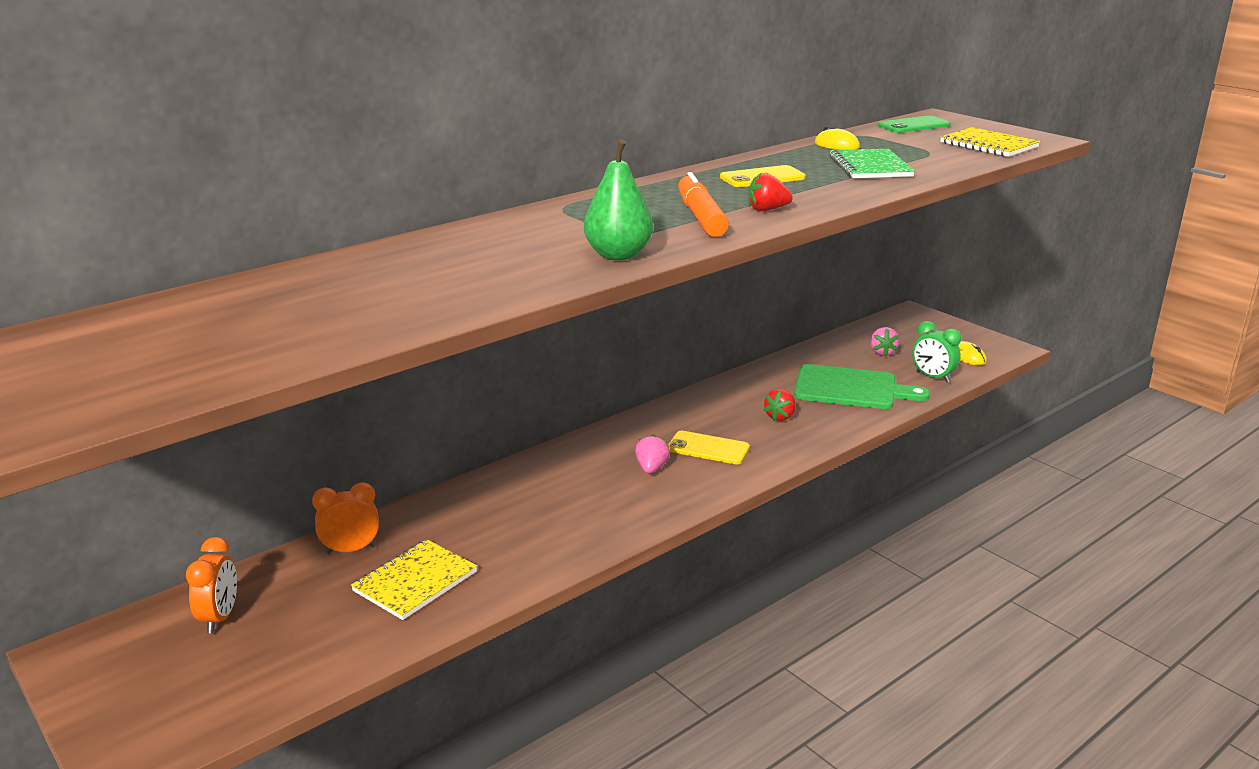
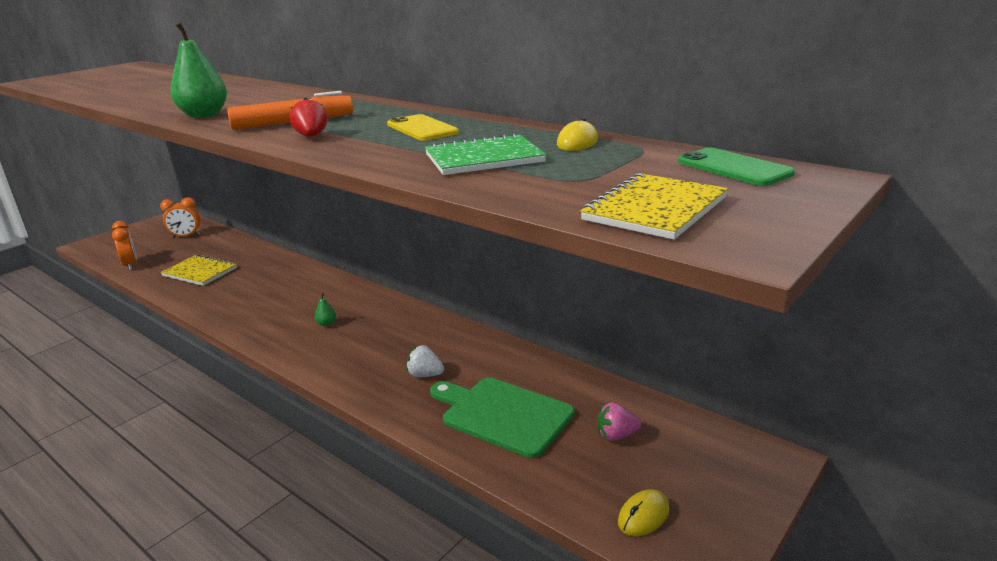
camera: 80 degrees right, 0 degrees up
orange clock [312,482,379,554] -> orange clock moved to [112,221,137,270]
pink strawberry [635,434,670,474] -> green pear [315,292,336,326]
yellow phone [668,431,750,464] -> none
red strawberry [763,389,796,421] -> white strawberry [406,345,444,377]
green cutting board [794,364,930,409] -> green cutting board turned 120 degrees clockwise [430,378,574,458]
green clock [912,321,961,383] -> none

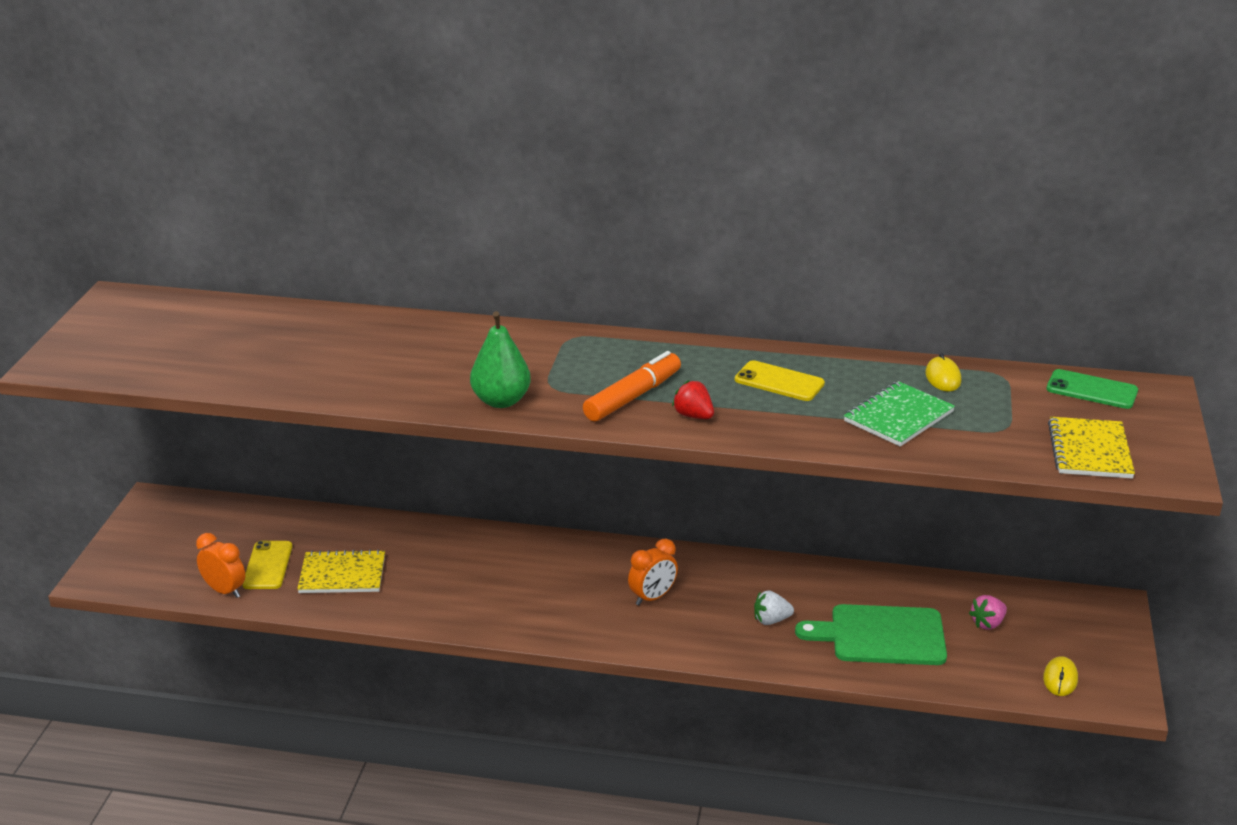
camera: 30 degrees left, 5 degrees up
orange clock [160,197,200,238] -> orange clock moved to [628,539,678,605]
green pear [315,292,336,326] -> none
none -> yellow phone [242,541,292,589]

